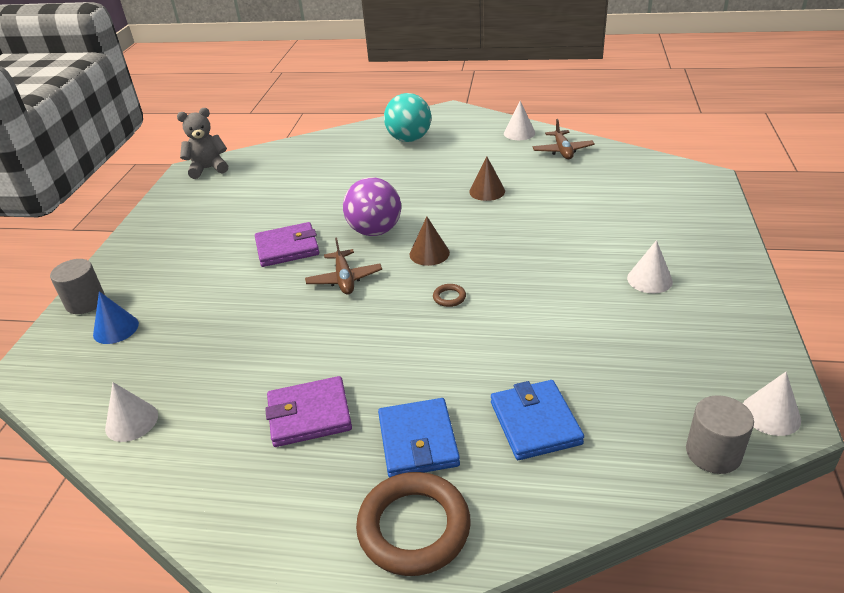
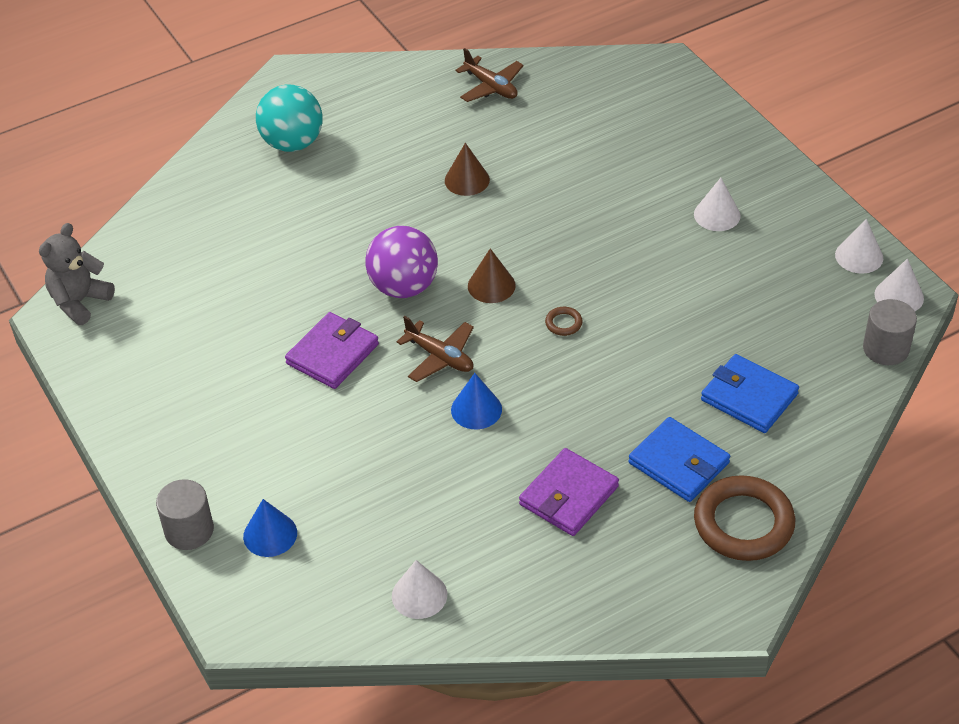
camera: 40 degrees left, 10 degrees up
white cone [504,101,535,140] -> white cone moved to [835,219,883,274]
none -> blue cone [451,373,502,429]

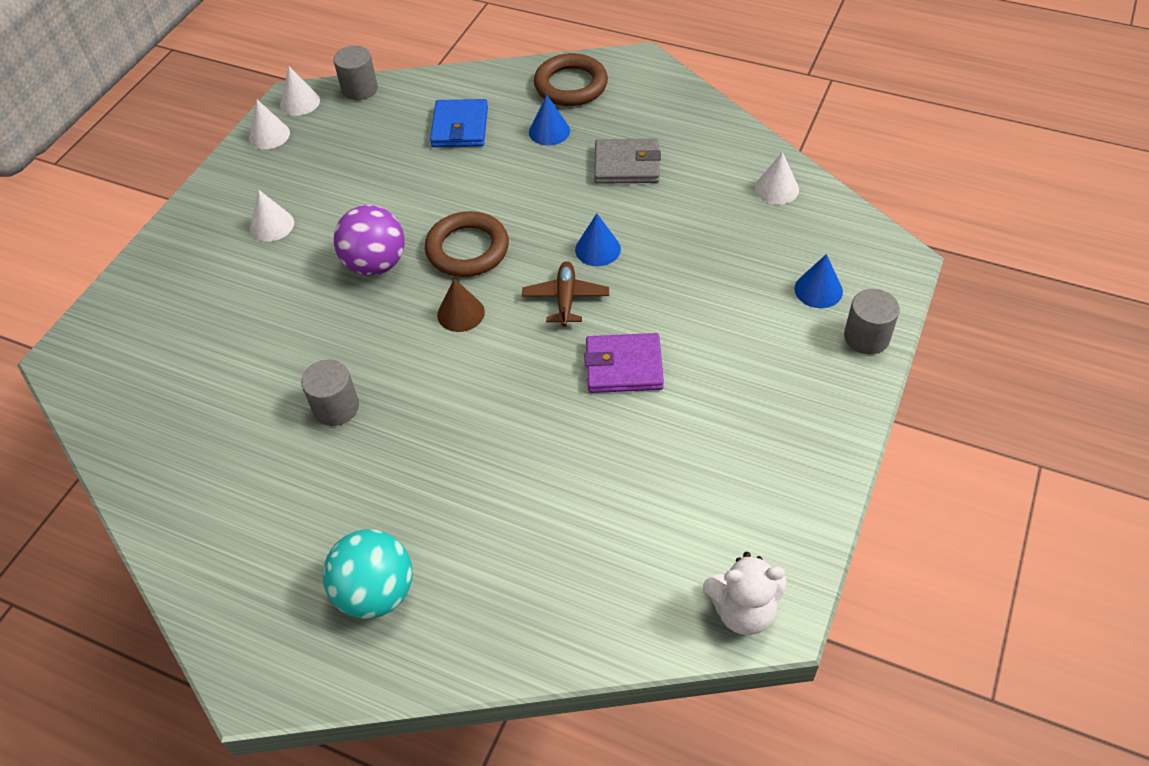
camera: 125 degrees left, 5 degrees up
grey teddy bear [39,223,115,325] -> white teddy bear [703,552,787,635]
purple ball [365,226,438,298] -> purple ball moved to [334,205,405,276]
brown cone [445,143,490,196] -> grey cylinder [301,360,359,426]
brown plane [455,48,524,102] -> none
purple wallet [519,448,619,536] -> grey wallet [594,139,661,184]
brown ring [545,307,583,336] -> brown ring [425,211,509,277], size x2.43
blue wallet [628,417,730,502] -> blue cone [529,95,570,146]

